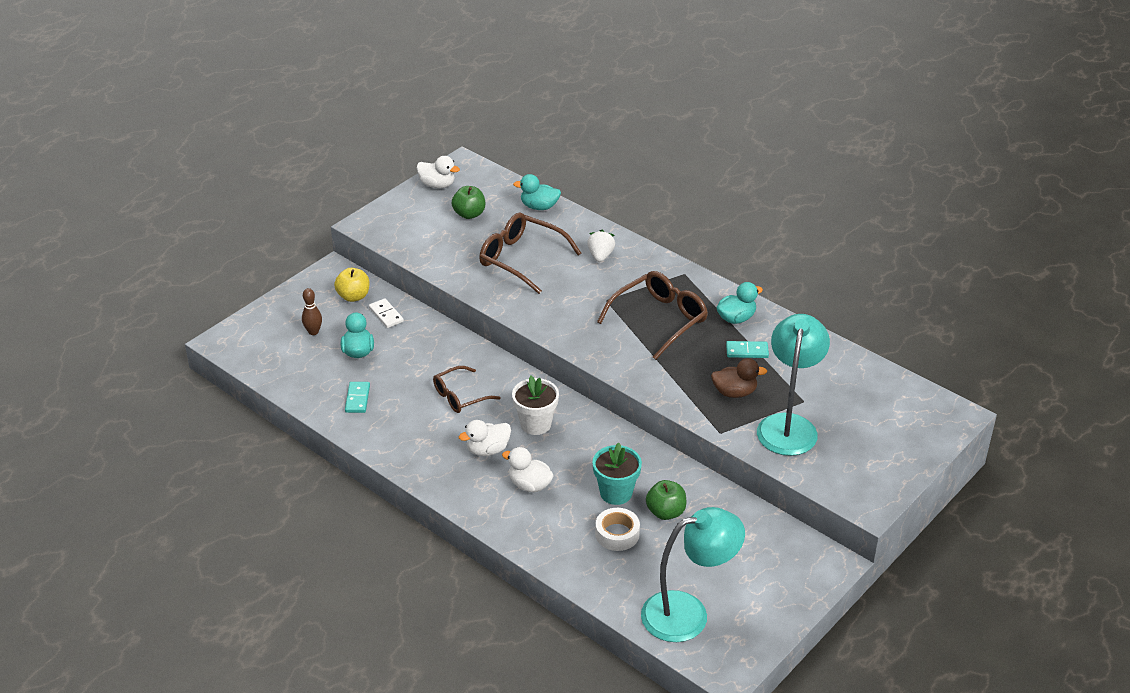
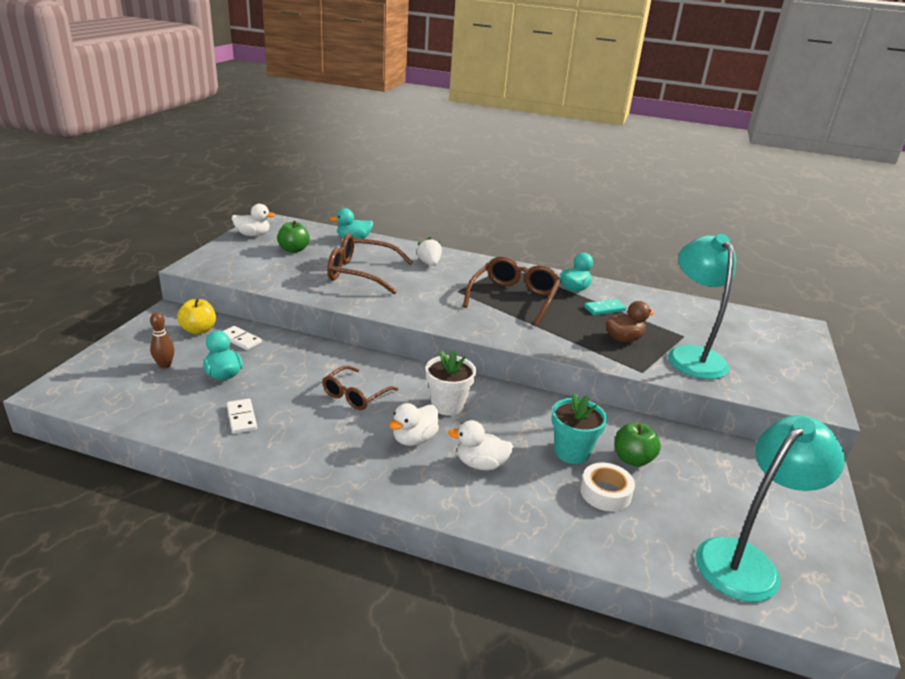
camera: 25 degrees left, 10 degrees down
turquoise domino [345,382,370,413] -> white domino [227,399,257,434]

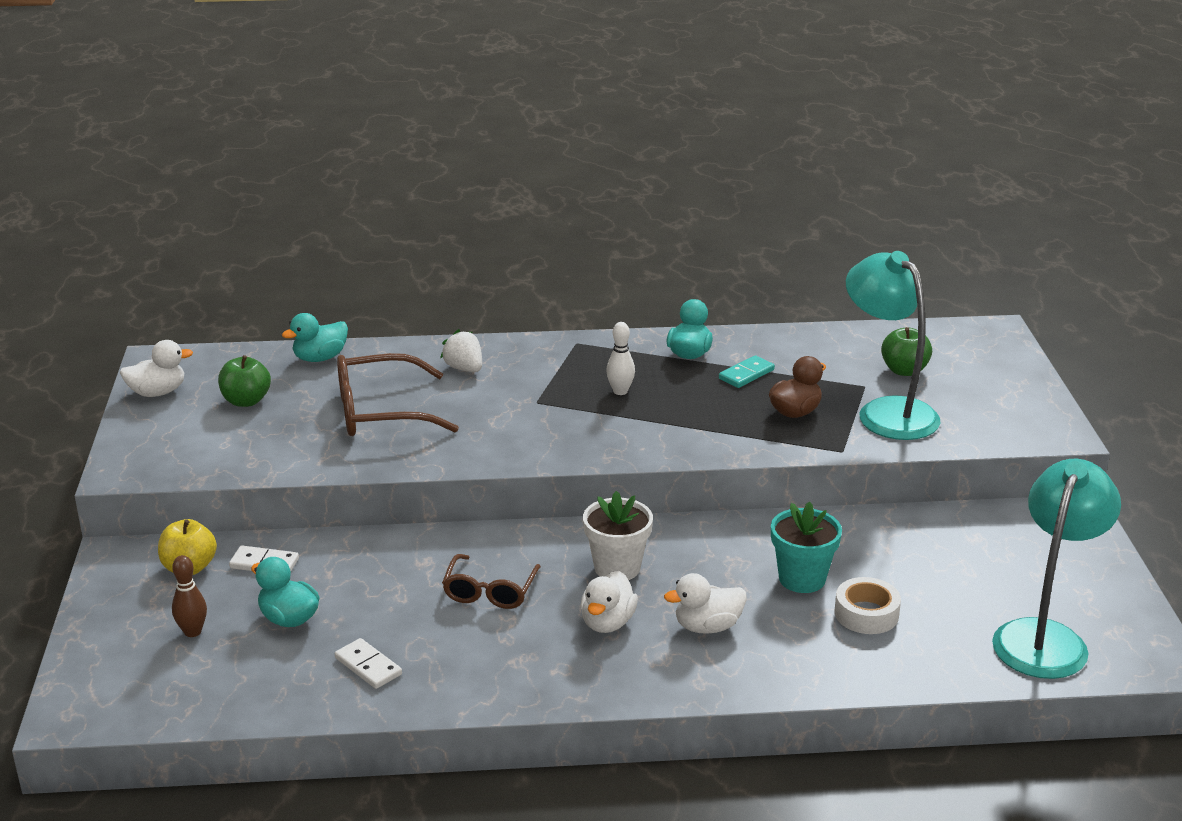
camera: 20 degrees left, 0 degrees up
brown glasses [463,256,561,326] -> white bowling pin [606,322,635,395]
green apple [615,423,661,467] -> green apple moved to [881,327,932,376]

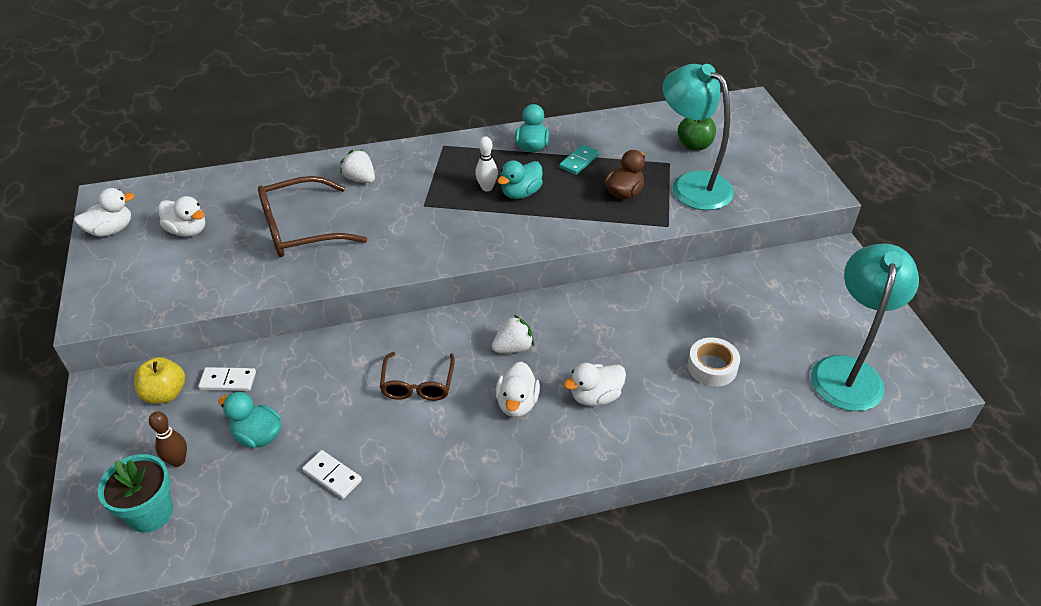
camera: 10 degrees left, 15 degrees up
green apple [218,355,271,407] -> white duck [158,196,205,237]
turquoise duck [282,313,348,362] -> turquoise duck moved to [497,160,543,199]
white flower pot [583,491,653,580] -> white strawberry [492,315,534,353]
turquoise flower pot [771,501,842,593] -> turquoise flower pot moved to [97,454,173,533]

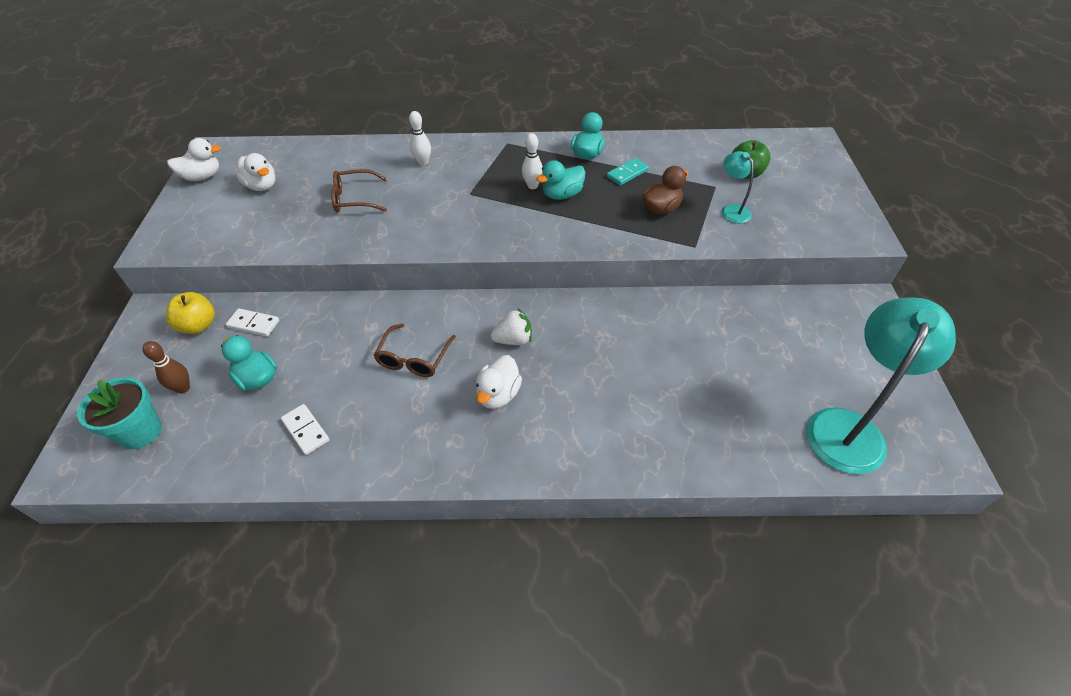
camera: 15 degrees right, 5 degrees up
brown glasses [258,176,367,257] -> brown glasses [331,169,387,212], size x0.63
white strawberry [340,149,375,183] -> white bowling pin [409,111,431,166]
white duck [564,363,626,406] -> none
turquoise lamp [662,64,734,210] -> turquoise lamp [722,151,754,223], size x0.49
white tape [688,337,740,387] -> none

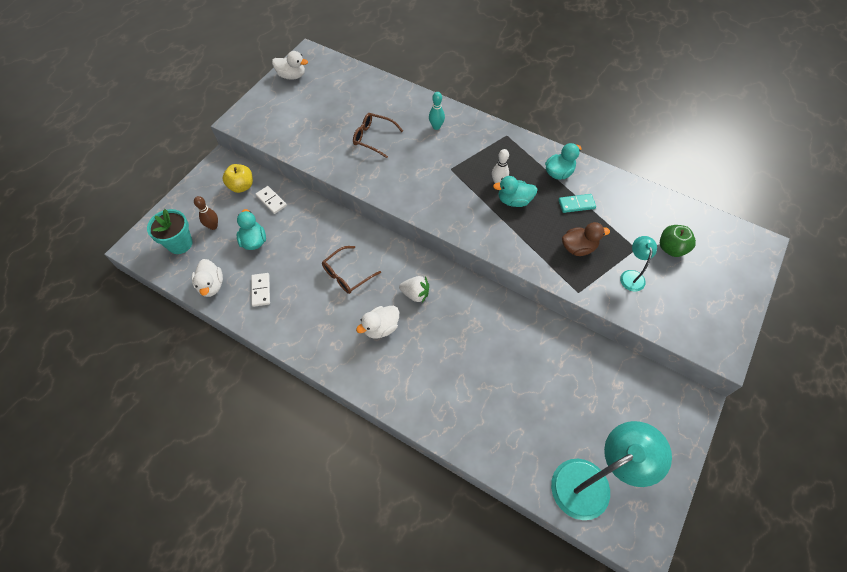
camera: 30 degrees right, 10 degrees up
white duck [236,153,276,191] -> white duck moved to [192,259,223,297]
white bowling pin [409,111,431,166] -> turquoise bowling pin [429,92,445,130]

